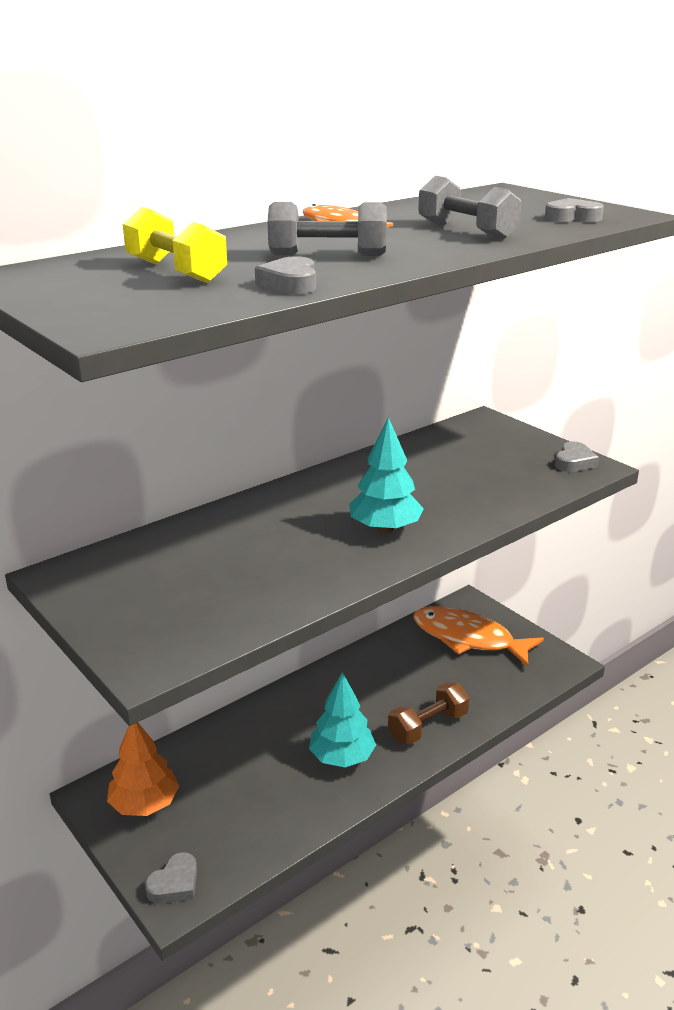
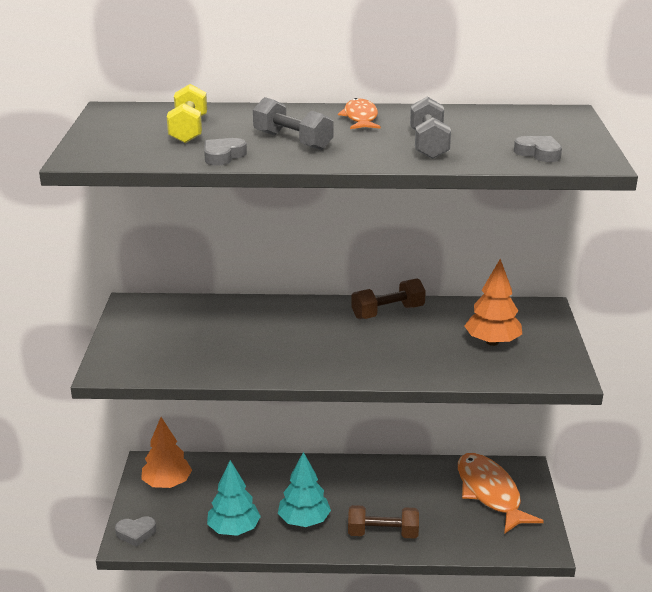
camera: 40 degrees right, 0 degrees up
turquoise tree [349,417,424,533] -> turquoise tree moved to [207,460,261,536]
grey heart [555,441,599,472] -> none
none -> brown dumbbell [351,278,426,319]
none -> orange tree [464,259,522,346]

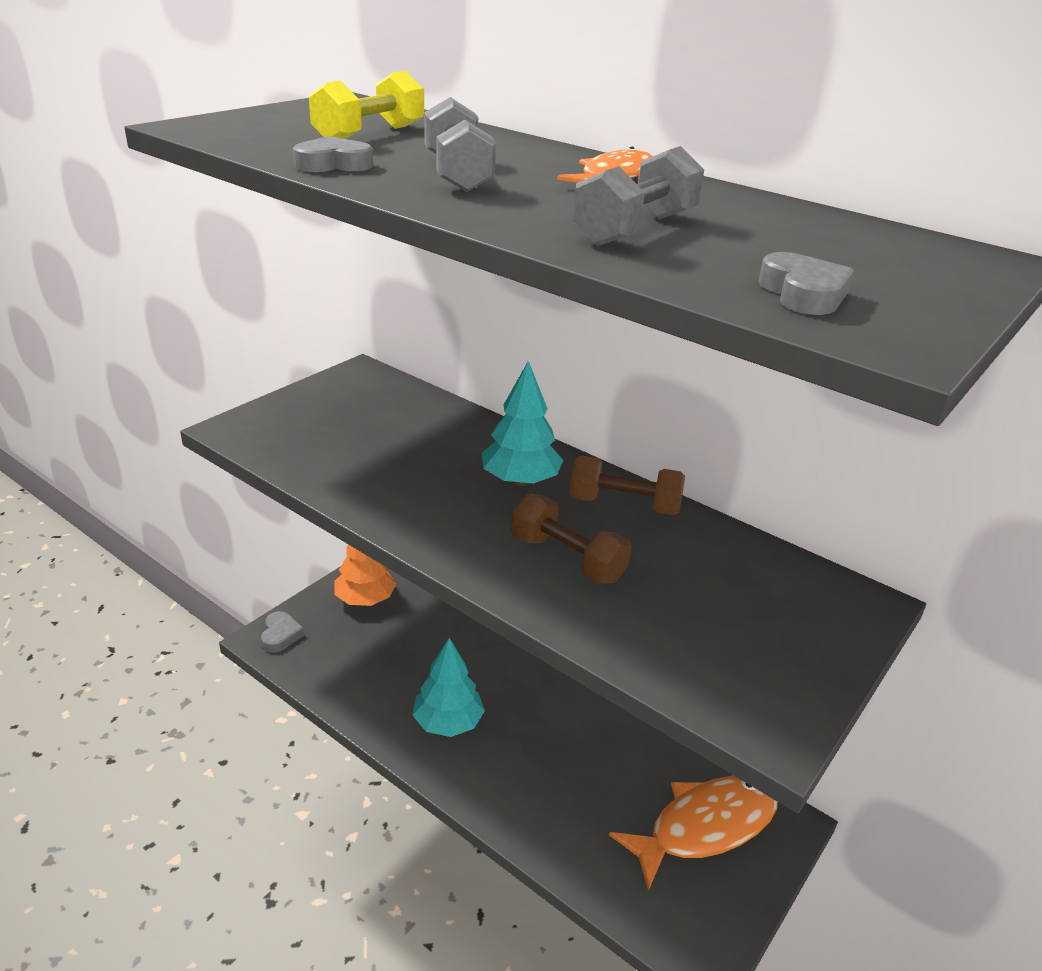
camera: 35 degrees right, 5 degrees up
grey heart [115,516,156,547] -> grey heart turned 120 degrees counterclockwise [261,611,304,653]
turquoise tree [207,460,261,536] -> turquoise tree moved to [482,361,563,486]
brown dumbbell [348,505,419,539] -> brown dumbbell moved to [511,494,632,584]
orange fish [458,453,544,534] -> orange fish turned 45 degrees clockwise [609,776,778,891]
orange tree [464,259,522,346] -> none

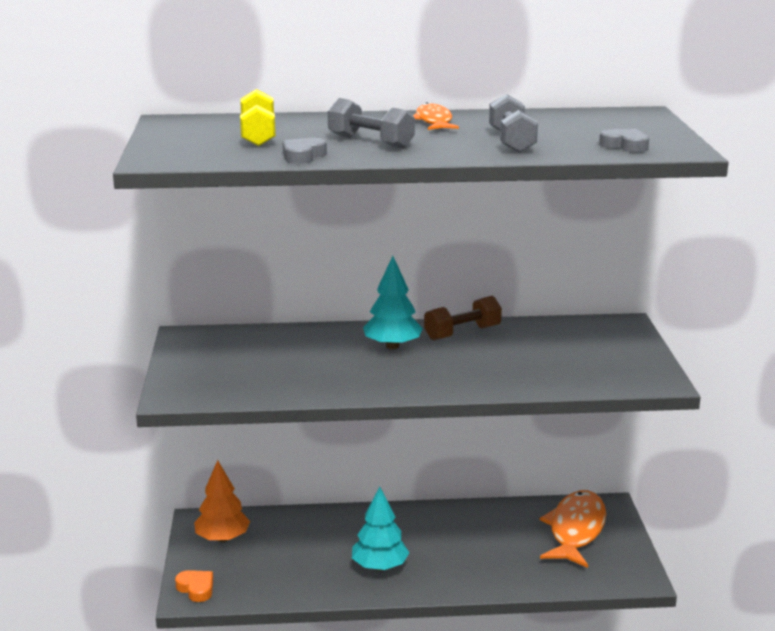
camera: 40 degrees left, 10 degrees down
grey heart [261,611,304,653] -> orange heart [175,570,213,602]
brown dumbbell [511,494,632,584] -> none

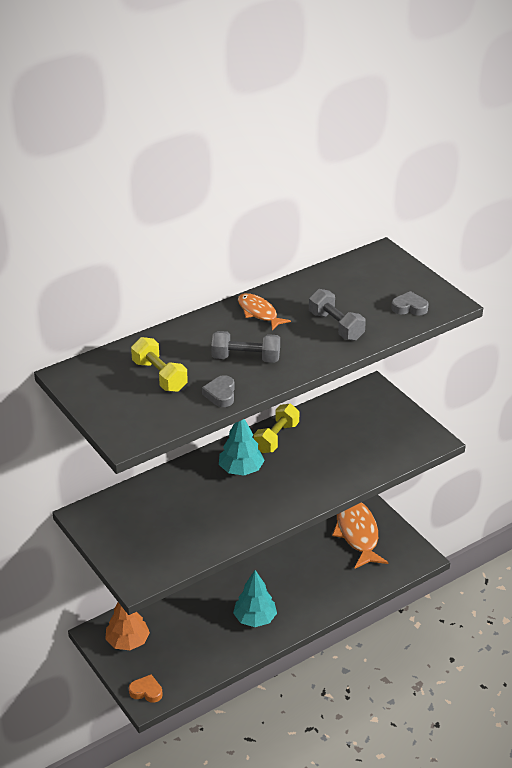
camera: 30 degrees left, 15 degrees up
brown dumbbell [424,296,502,341] -> yellow dumbbell [254,404,299,453]

